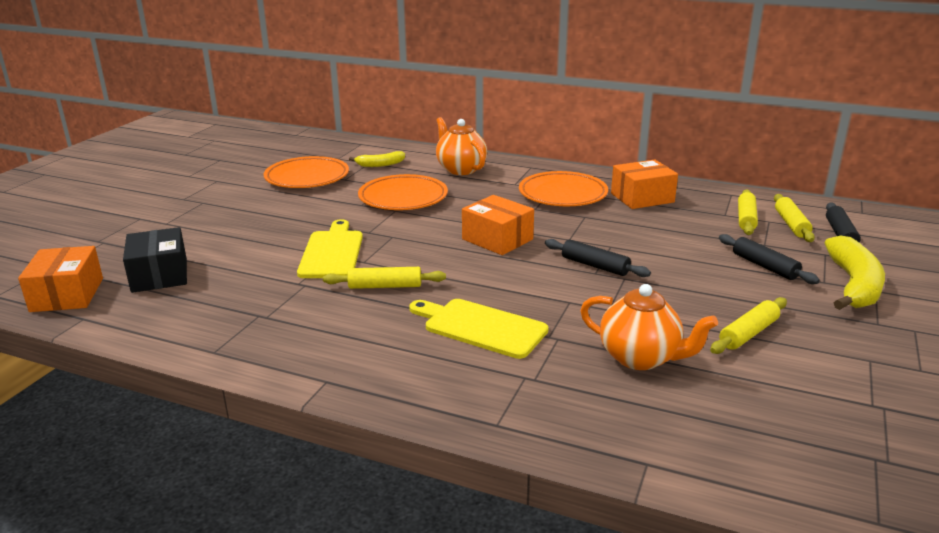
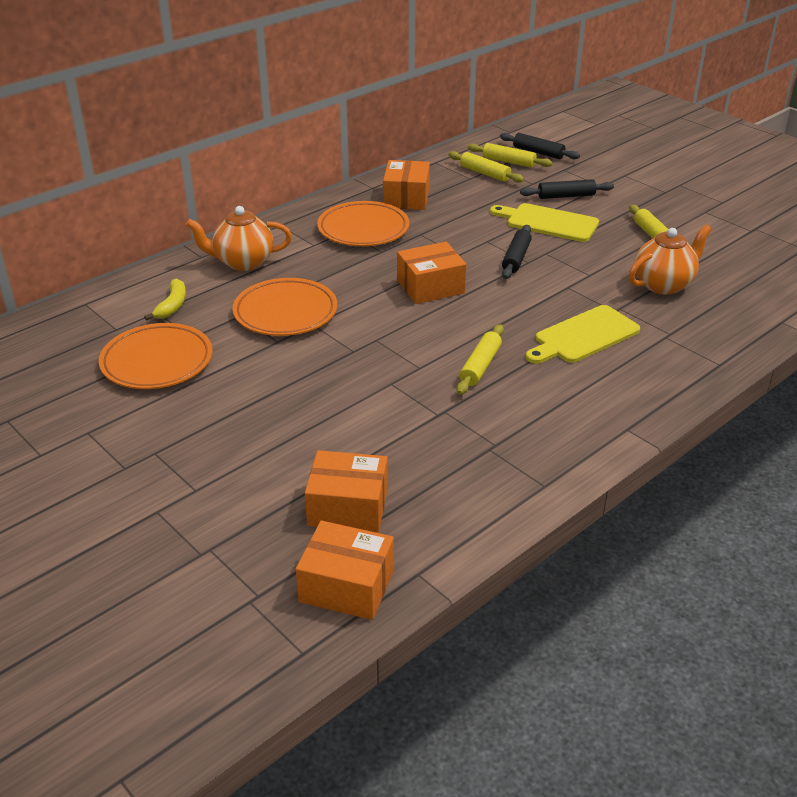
camera: 65 degrees left, 10 degrees up
black box [123,227,187,293] -> orange box [305,450,388,533]
yellow cutting board [297,219,363,278] -> yellow cutting board moved to [490,203,599,242]
black rolling pin [545,239,651,277] -> black rolling pin turned 45 degrees counterclockwise [502,225,532,279]
yellow banana [824,235,885,310] -> none

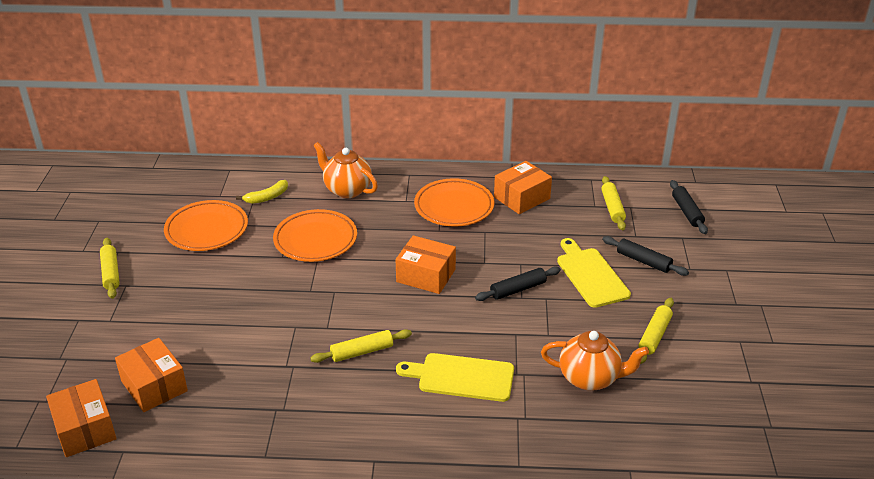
camera: 45 degrees right, 0 degrees up
yellow rolling pin [468,143,553,168] -> yellow rolling pin moved to [100,238,120,299]

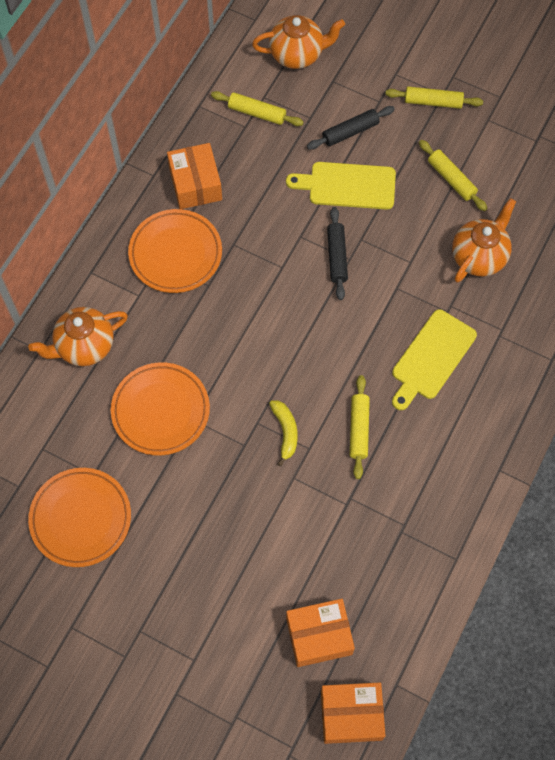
camera: 65 degrees left, 30 degrees up
yellow rolling pin [100,238,120,299] -> yellow rolling pin moved to [385,87,483,109]
yellow banana [236,180,288,204] -> yellow banana moved to [269,400,298,466]
orange box [396,235,456,294] -> none
black rolling pin [670,180,708,234] -> orange teapot [252,15,345,69]

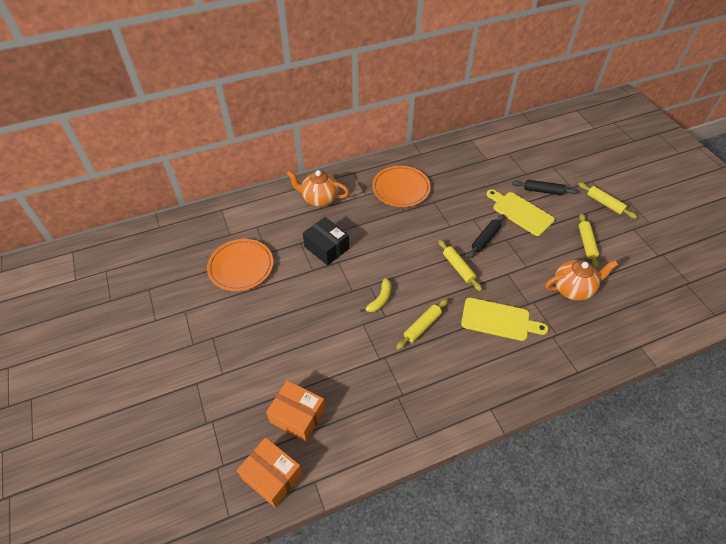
camera: 40 degrees right, 15 degrees down
orange plate [111,362,210,456] -> black box [303,217,349,265]
orange box [167,143,222,209] -> none
yellow rolling pin [211,91,303,126] -> yellow rolling pin moved to [438,239,482,291]
orange teapot [252,15,345,69] -> none
yellow cutting board [392,309,477,410] -> yellow cutting board turned 150 degrees counterclockwise [461,298,548,341]

